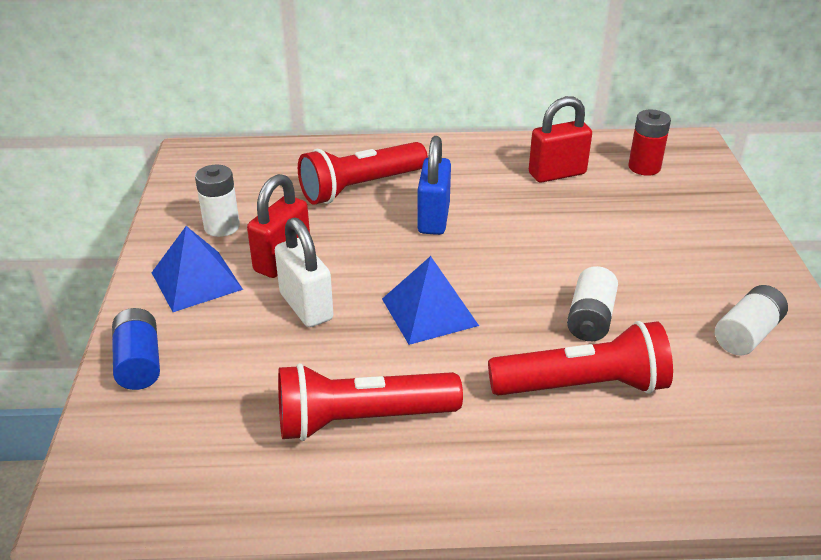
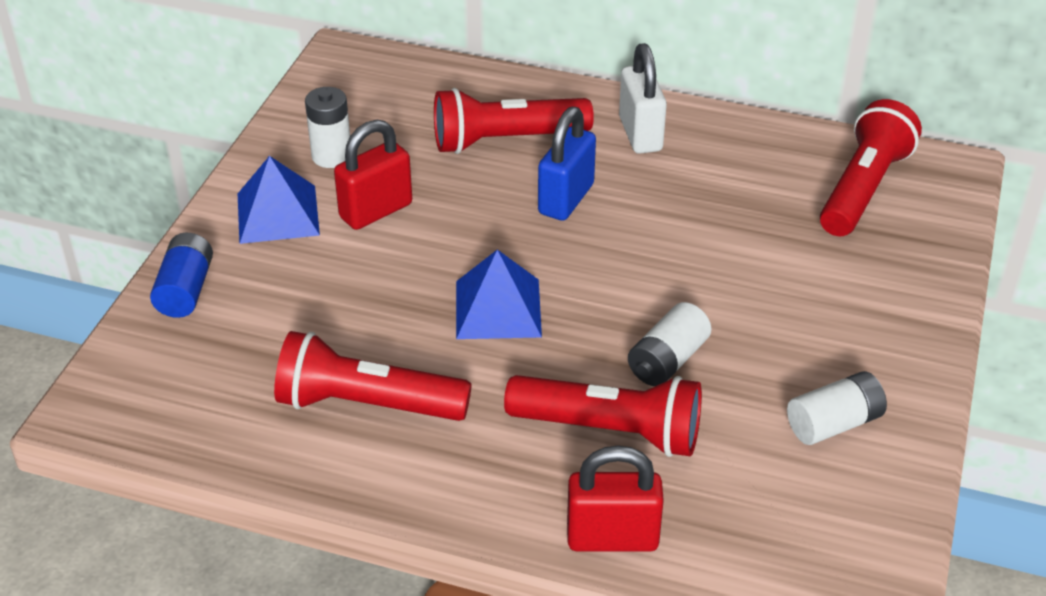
camera: 20 degrees right, 5 degrees up
white padlock [275,217,333,327] -> white padlock moved to [619,43,667,154]
red padlock [529,96,592,183] -> red padlock moved to [567,446,664,552]
red battery [628,109,671,176] -> red flashlight [820,99,922,236]

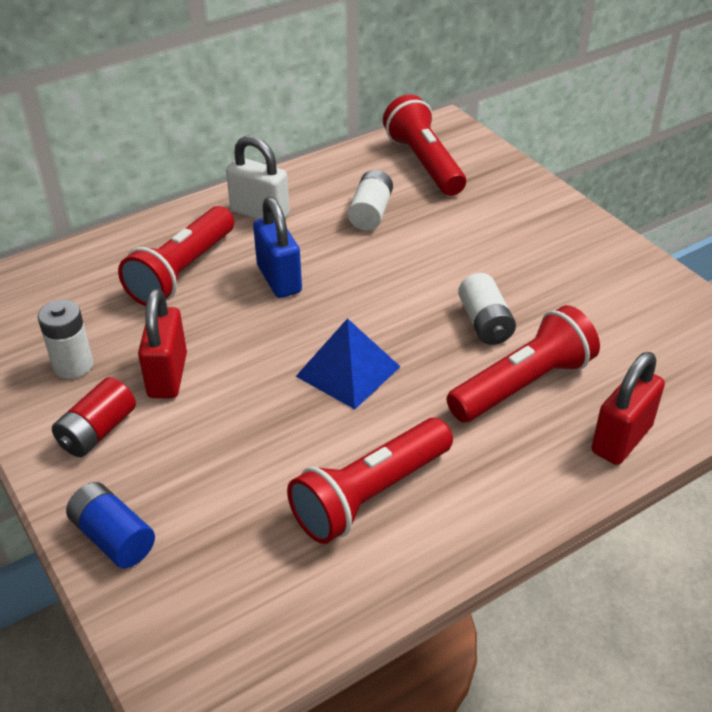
camera: 50 degrees left, 0 degrees up
blue pyramid [238,156,320,244] -> red battery [52,377,136,457]
white battery [787,371,887,445] -> white battery moved to [348,170,393,231]

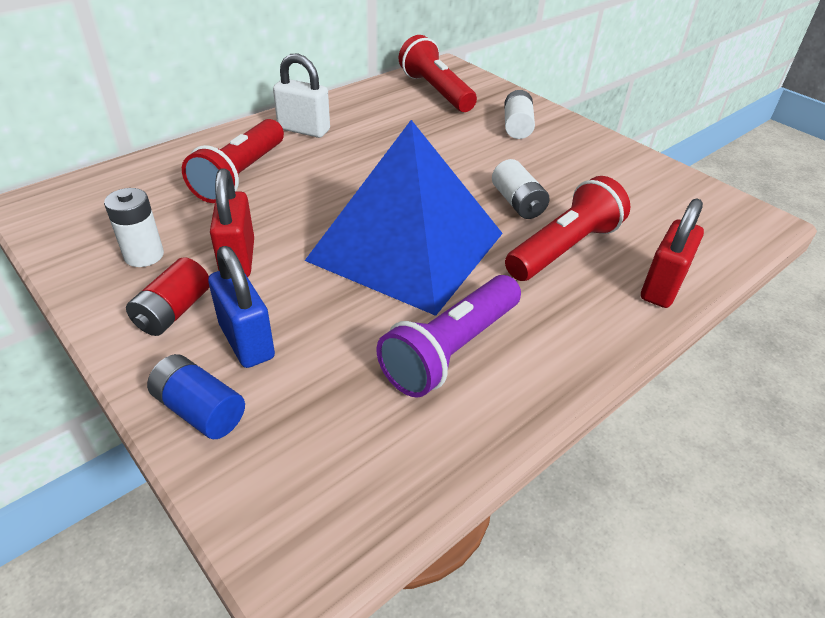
camera: 10 degrees left, 0 degrees up
blue padlock [253,197,302,298] -> blue padlock moved to [208,246,275,368]
red flashlight [287,418,453,544] -> purple flashlight [377,275,521,398]
blue pyramid [296,318,401,409] -> blue pyramid [305,120,503,316], size x2.11
white battery [348,170,393,231] -> white battery moved to [504,90,535,139]

